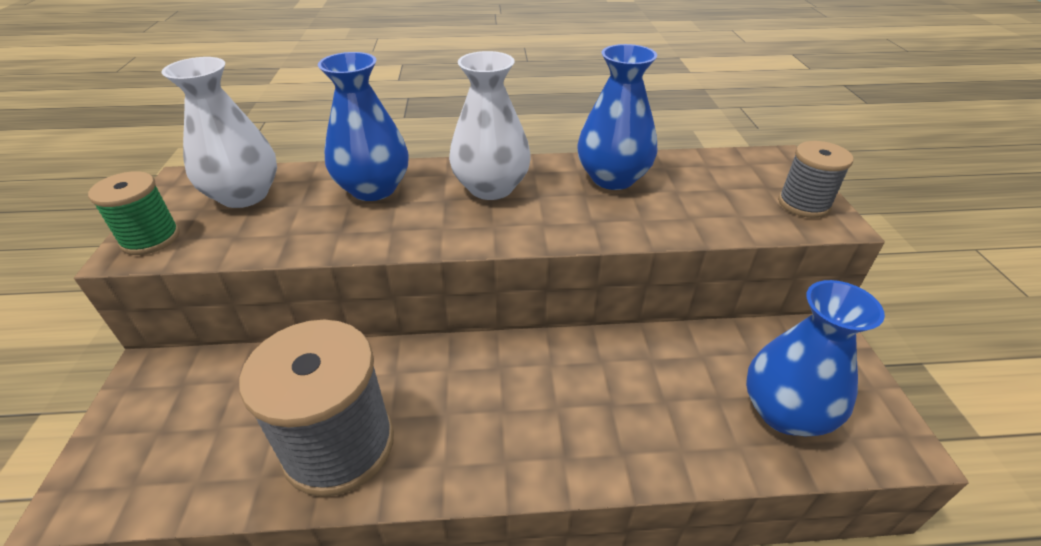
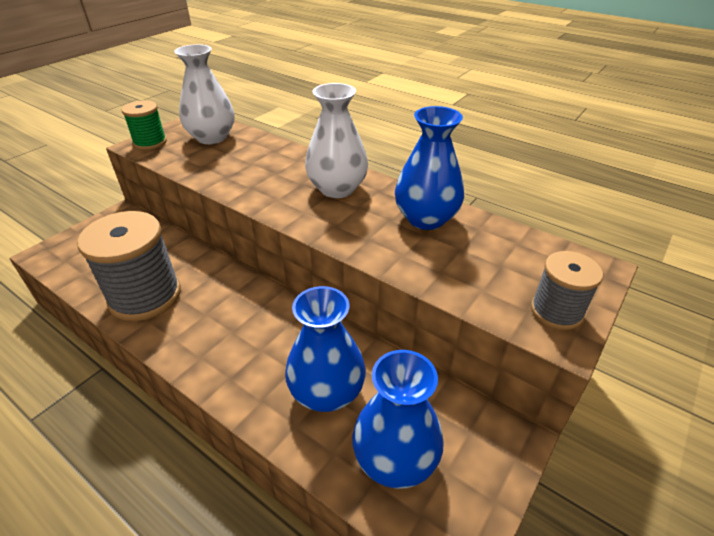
camera: 40 degrees right, 0 degrees up
blue vase [318,52,409,201] -> blue vase moved to [285,286,366,412]

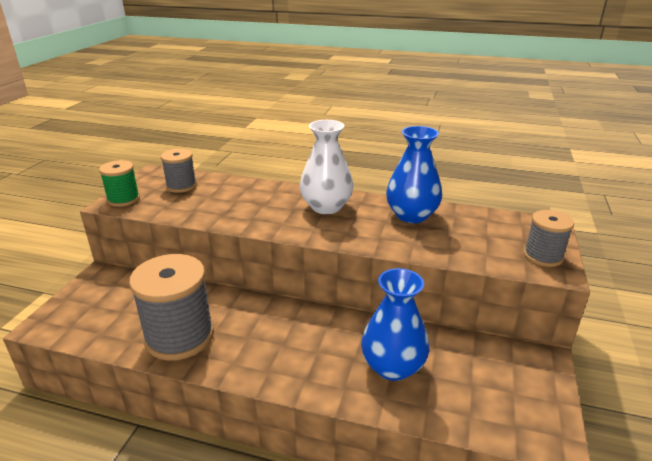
camera: 20 degrees left, 10 degrees down
white vase [174,44,234,144] -> grey spool [161,149,197,193]
blue vase [352,350,444,489] -> none

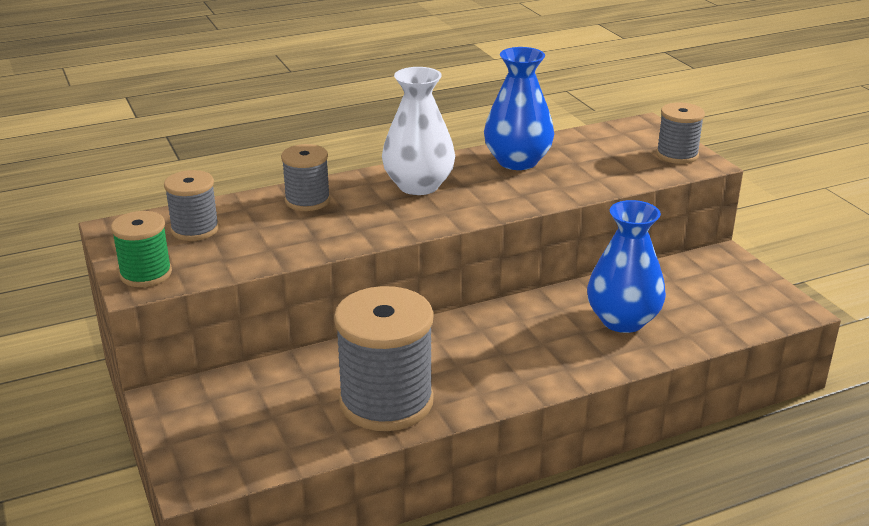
camera: 40 degrees left, 0 degrees up
none -> grey spool [281,144,331,211]

